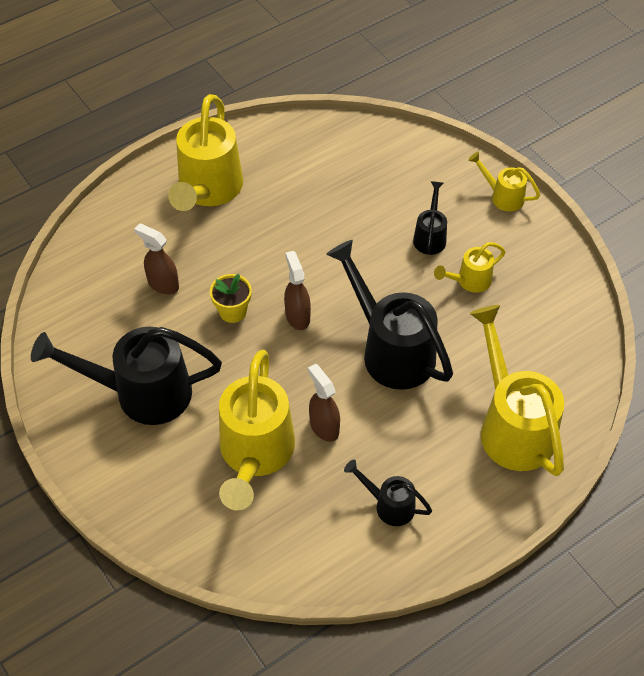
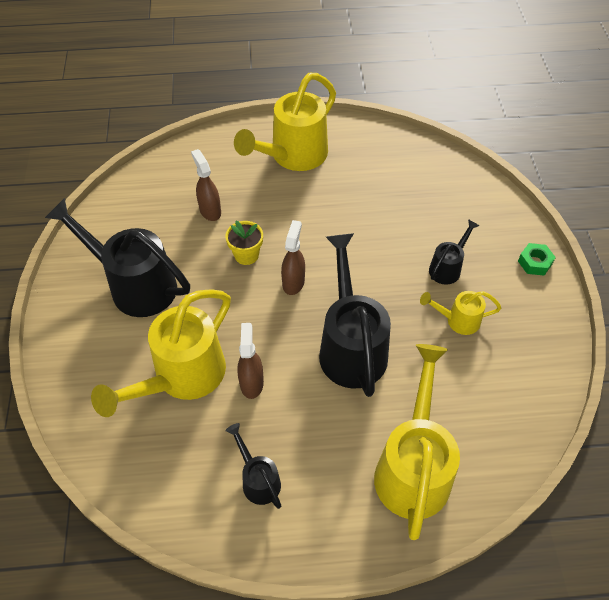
camera: 30 degrees right, 0 degrees up
yellow watering can [468,152,540,212] -> green nut [518,243,556,276]

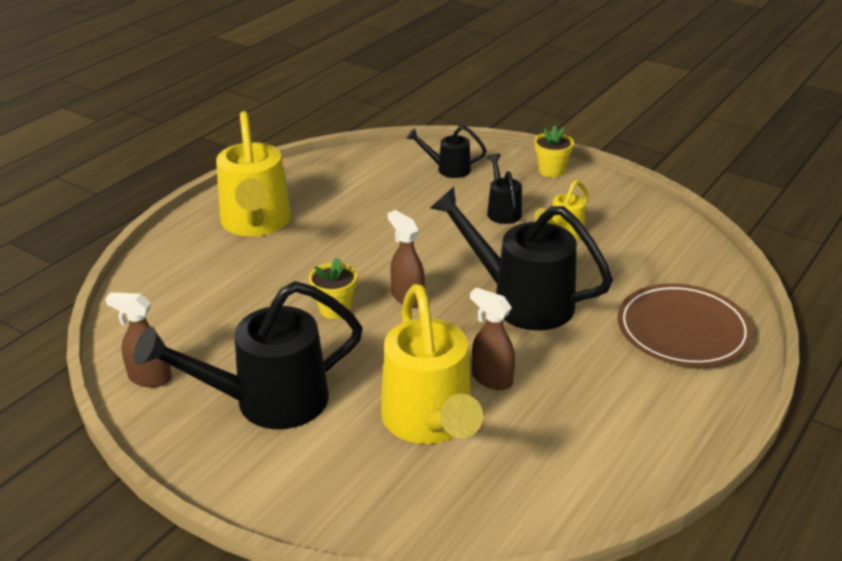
camera: 50 degrees left, 20 degrees down
brown spray bottle [191,149,221,221] -> brown spray bottle moved to [106,292,172,387]
black watering can [226,423,281,509] -> black watering can moved to [406,125,487,178]
yellow watering can [374,344,460,540] -> brown plate [618,283,753,367]
green nut [518,243,556,276] -> yellow flower pot [534,126,574,177]

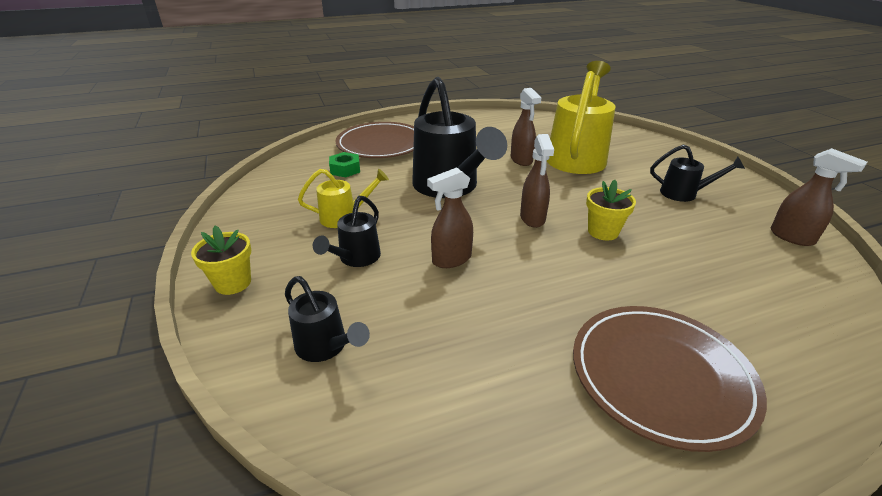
camera: 145 degrees left, 0 degrees up
black watering can [134,281,363,429] -> black watering can [650,144,745,202], size x0.50
yellow watering can [216,111,291,236] -> brown plate [573,306,767,452]
none -> green nut [329,152,360,177]
none -> brown spray bottle [427,167,473,268]

